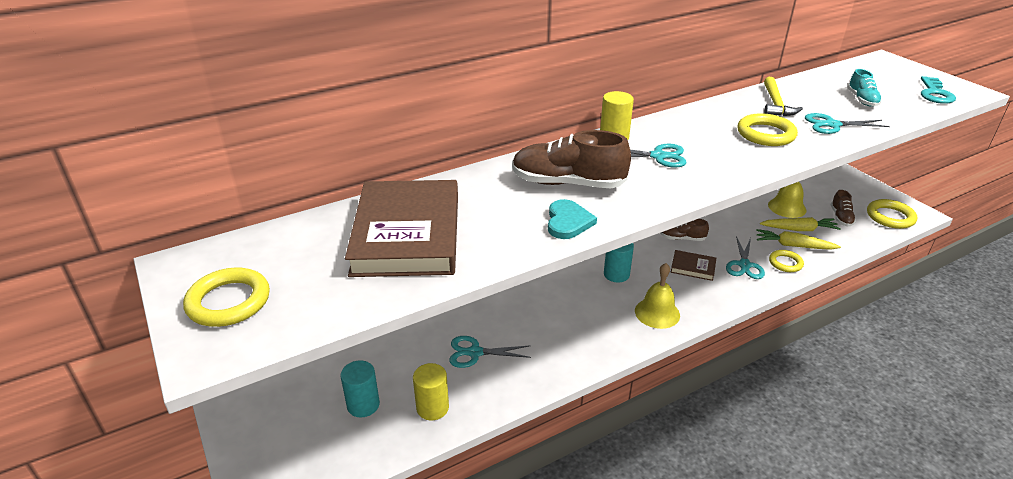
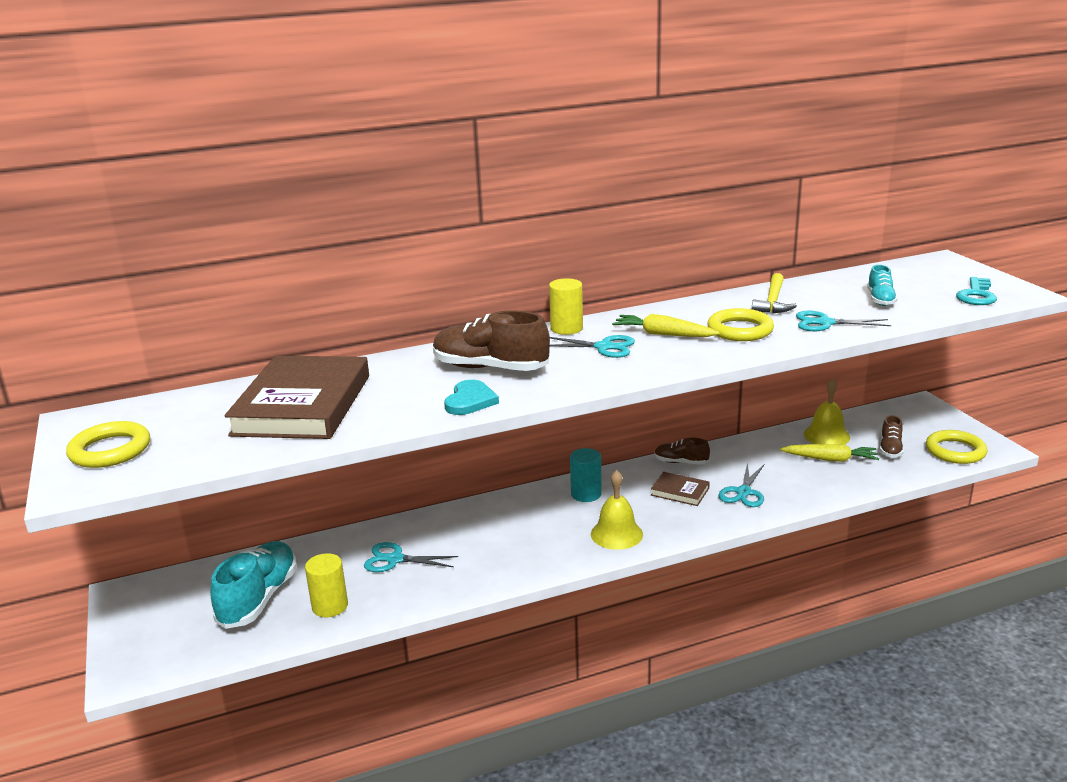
camera: 10 degrees right, 10 degrees down
turquoise cylinder [340,360,380,417] -> turquoise shoe [210,541,297,629]
yellow carrot [756,229,841,250] -> yellow carrot moved to [612,314,720,337]
yellow ring [769,250,804,272] -> none

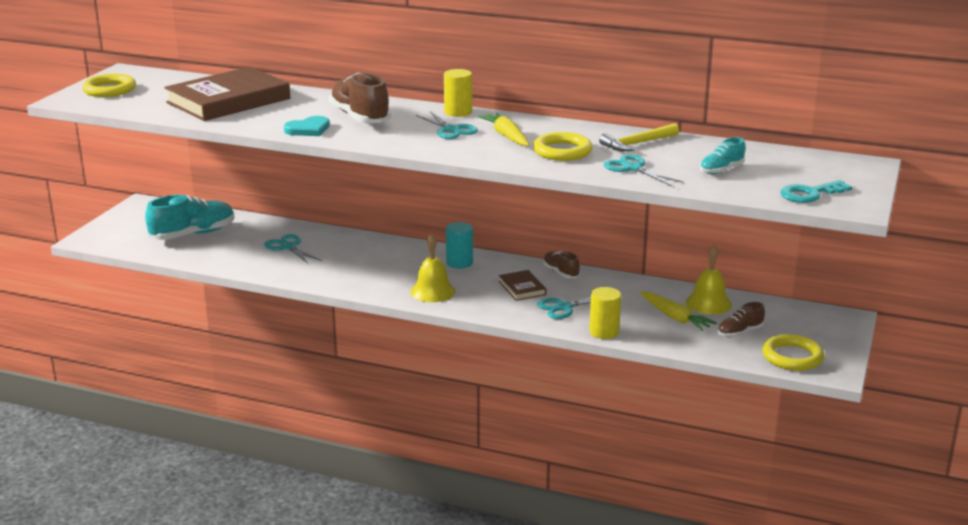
camera: 40 degrees right, 0 degrees up
yellow cylinder [305,553,348,617] -> yellow cylinder moved to [589,287,621,339]

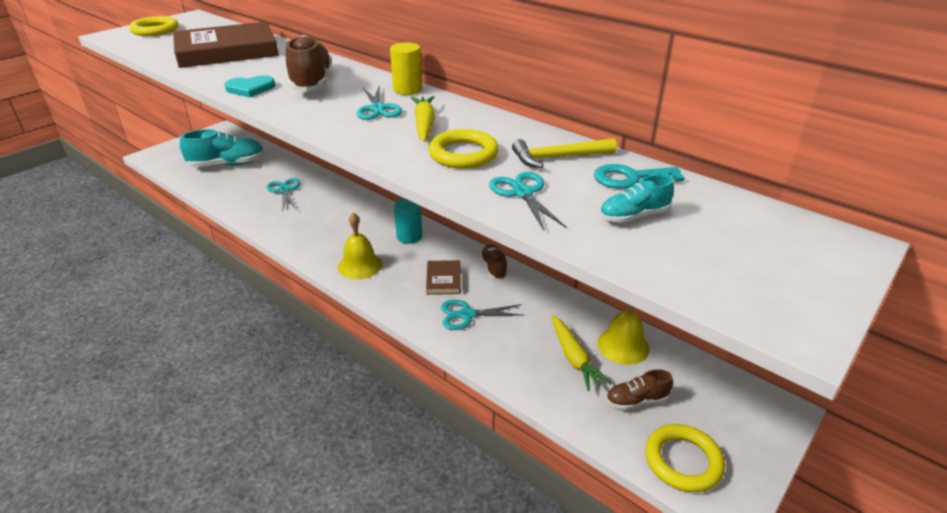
camera: 20 degrees right, 10 degrees up
yellow cylinder [589,287,621,339] -> none
turquoise key [780,180,852,203] -> turquoise key moved to [594,164,685,189]

